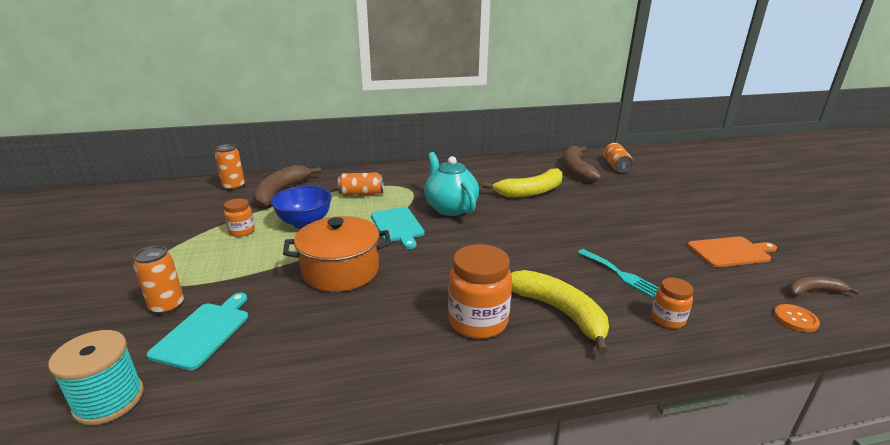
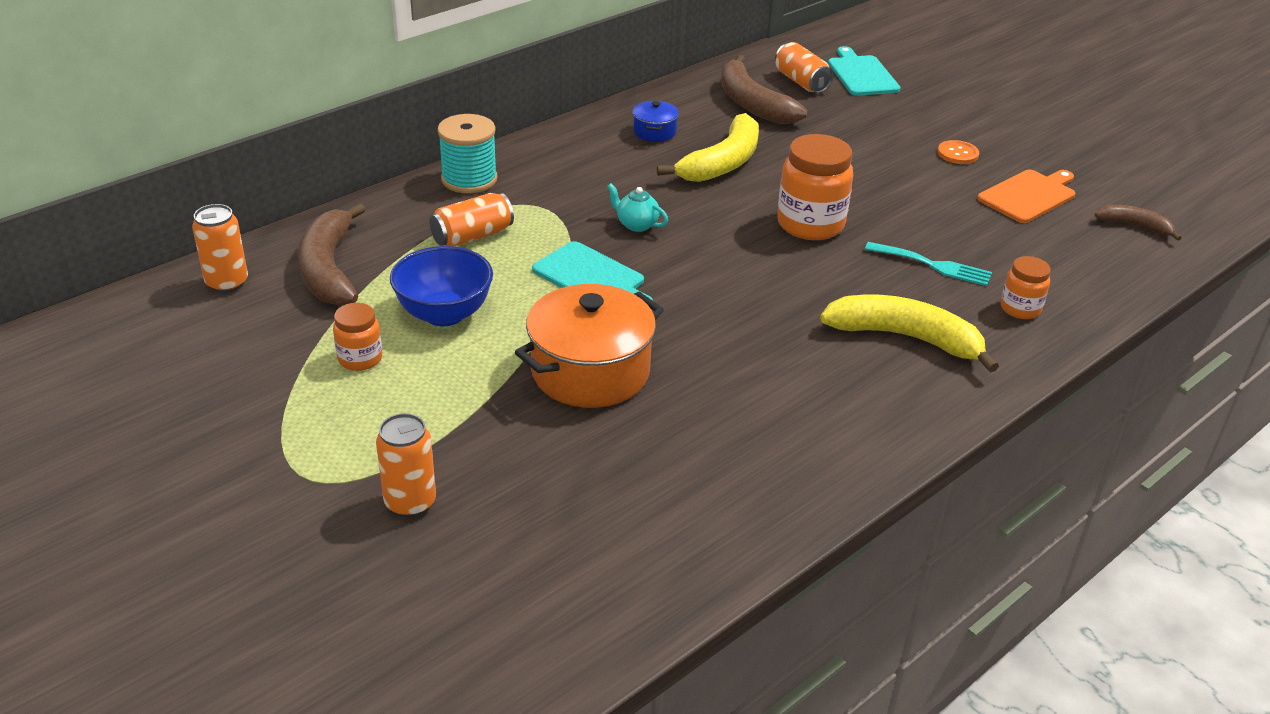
camera: 30 degrees left, 10 degrees up
turquoise spool [48,330,144,425] -> turquoise spool moved to [437,114,498,193]
turquoise cutting board [146,293,248,370] -> turquoise cutting board moved to [828,46,901,96]
turquoise teapot [424,152,479,216] -> turquoise teapot [607,183,668,232], size x0.48
orange jar [448,244,512,339] -> orange jar moved to [777,134,853,240]
orange button [774,304,820,332] -> orange button moved to [938,140,979,164]
brown banana [788,277,860,296] -> brown banana turned 60 degrees clockwise [1095,205,1181,241]
none -> blue pot [633,101,679,142]

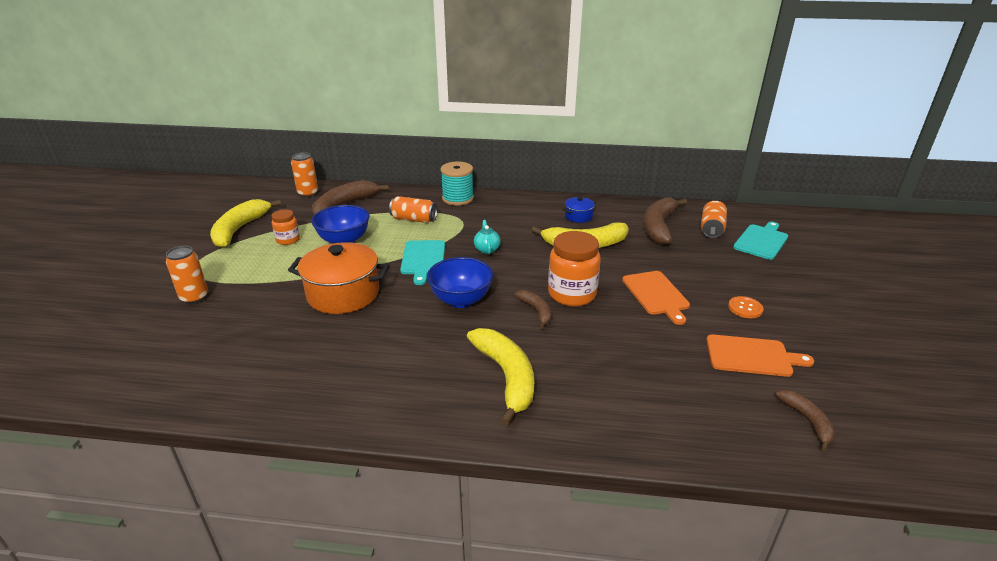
camera: 50 degrees right, 5 degrees down
turquoise fork [865,242,992,286] -> none
orange jar [1001,256,1051,319] -> none
none -> yellow banana [210,199,281,248]
none -> blue bowl [427,257,493,308]
none -> brown banana [515,290,552,329]
none -> orange cutting board [622,271,690,325]

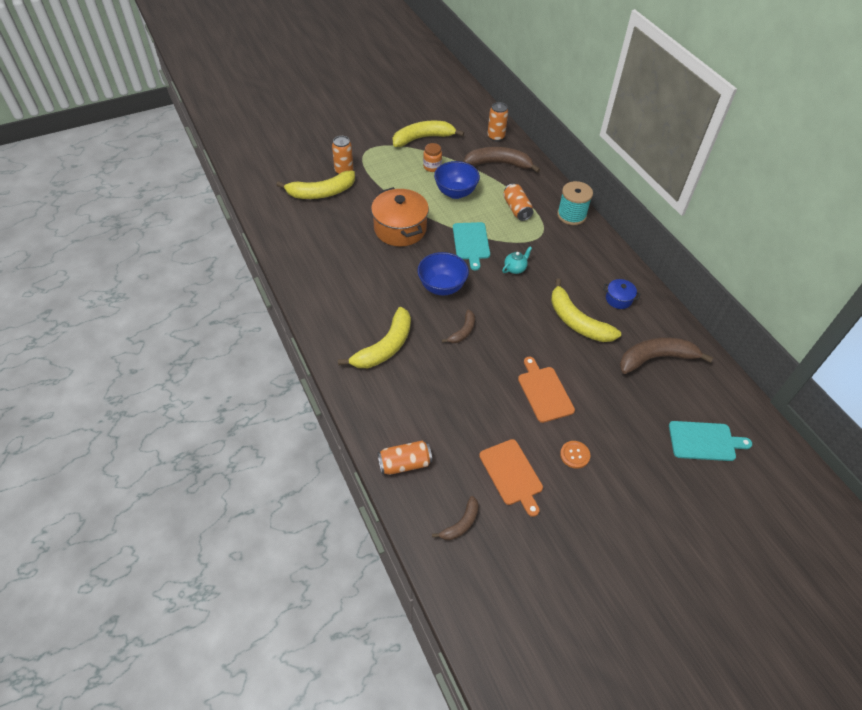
camera: 55 degrees right, 20 degrees up
turquoise cutting board [400,240,445,285] -> turquoise cutting board turned 60 degrees counterclockwise [453,222,490,271]
orange jar [548,231,601,306] -> none
orange cutting board [622,271,690,325] -> orange cutting board turned 120 degrees clockwise [518,357,575,423]
orange can [701,201,727,238] -> orange can moved to [378,441,432,475]
none -> yellow banana [276,171,355,199]

